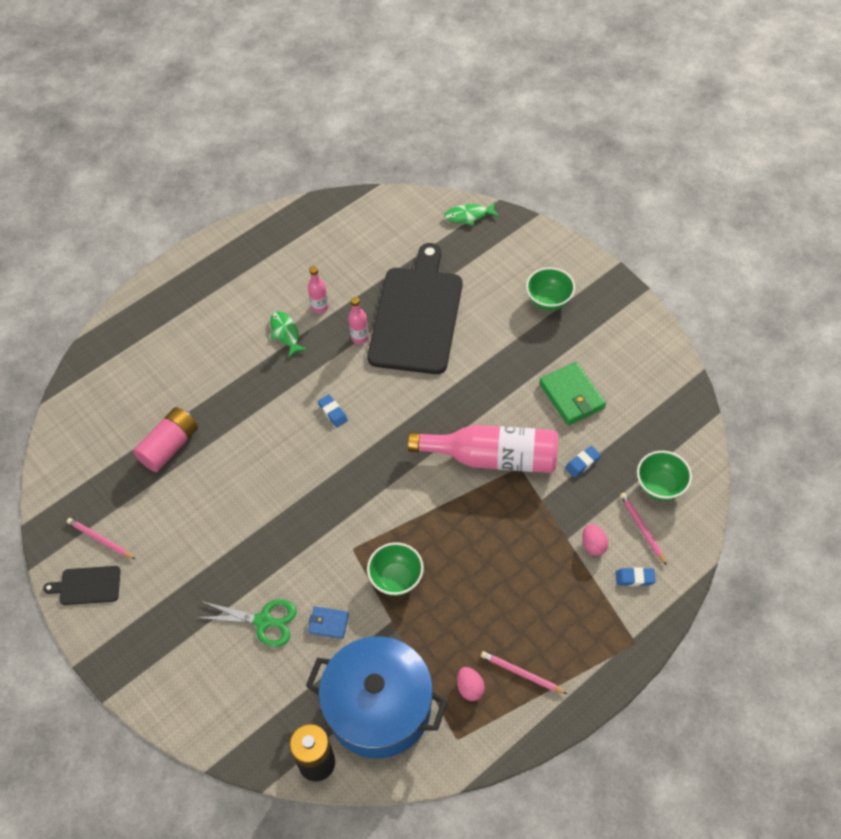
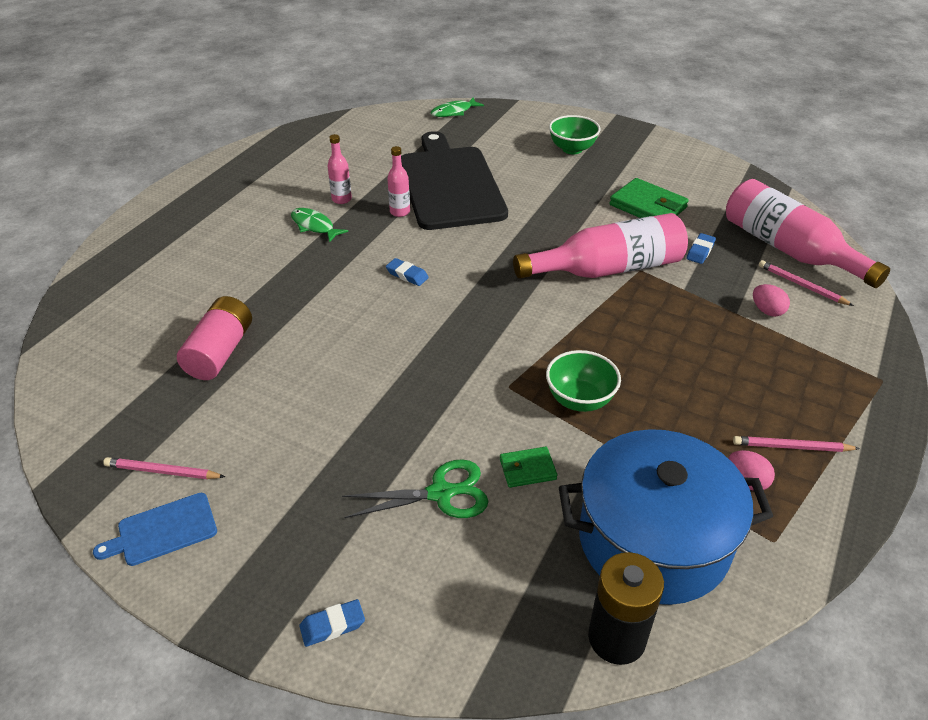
camera: 25 degrees left, 15 degrees down
black cutting board [43,566,121,605] -> blue cutting board [93,493,217,566]
blue wallet [308,607,349,639] -> green wallet [500,447,557,488]
blue eraser [616,567,656,586] -> blue eraser moved to [299,599,365,647]
green bowl [637,451,692,501] -> pink bottle [726,179,890,288]

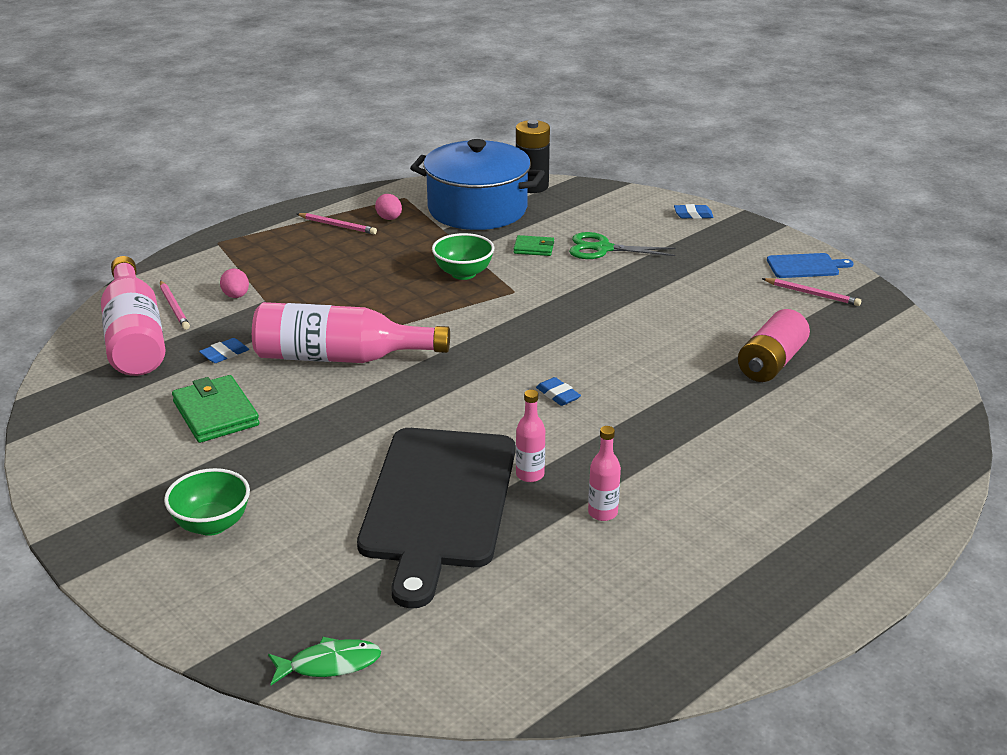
camera: 160 degrees left, 10 degrees down
green fish [291,208,348,242] -> none

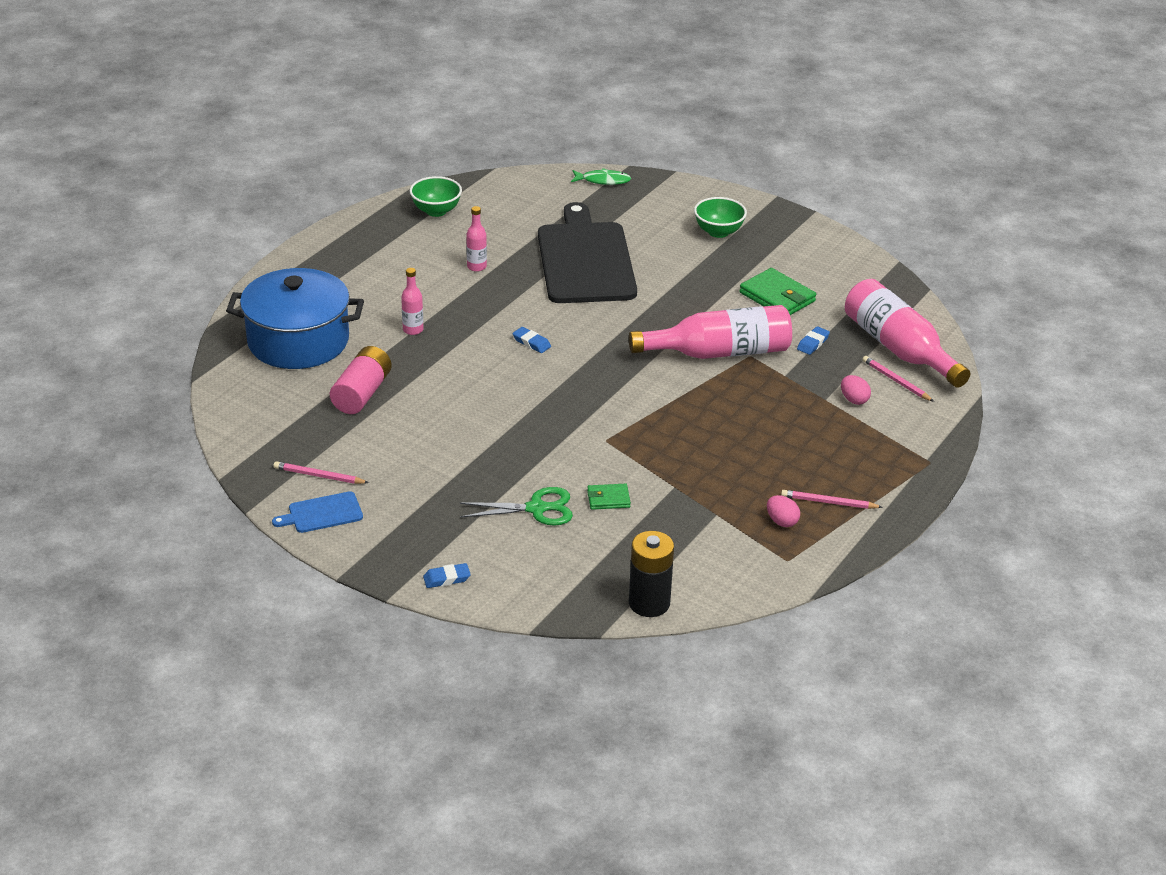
camera: 165 degrees right, 5 degrees up
green fish [268,637,381,685] -> green fish turned 150 degrees counterclockwise [571,168,631,185]
blue pot [410,139,545,230] -> blue pot moved to [226,268,364,369]
green bowl [432,233,494,280] -> green bowl moved to [410,176,462,217]
pink bottle [516,390,545,482] -> pink bottle moved to [401,268,424,335]

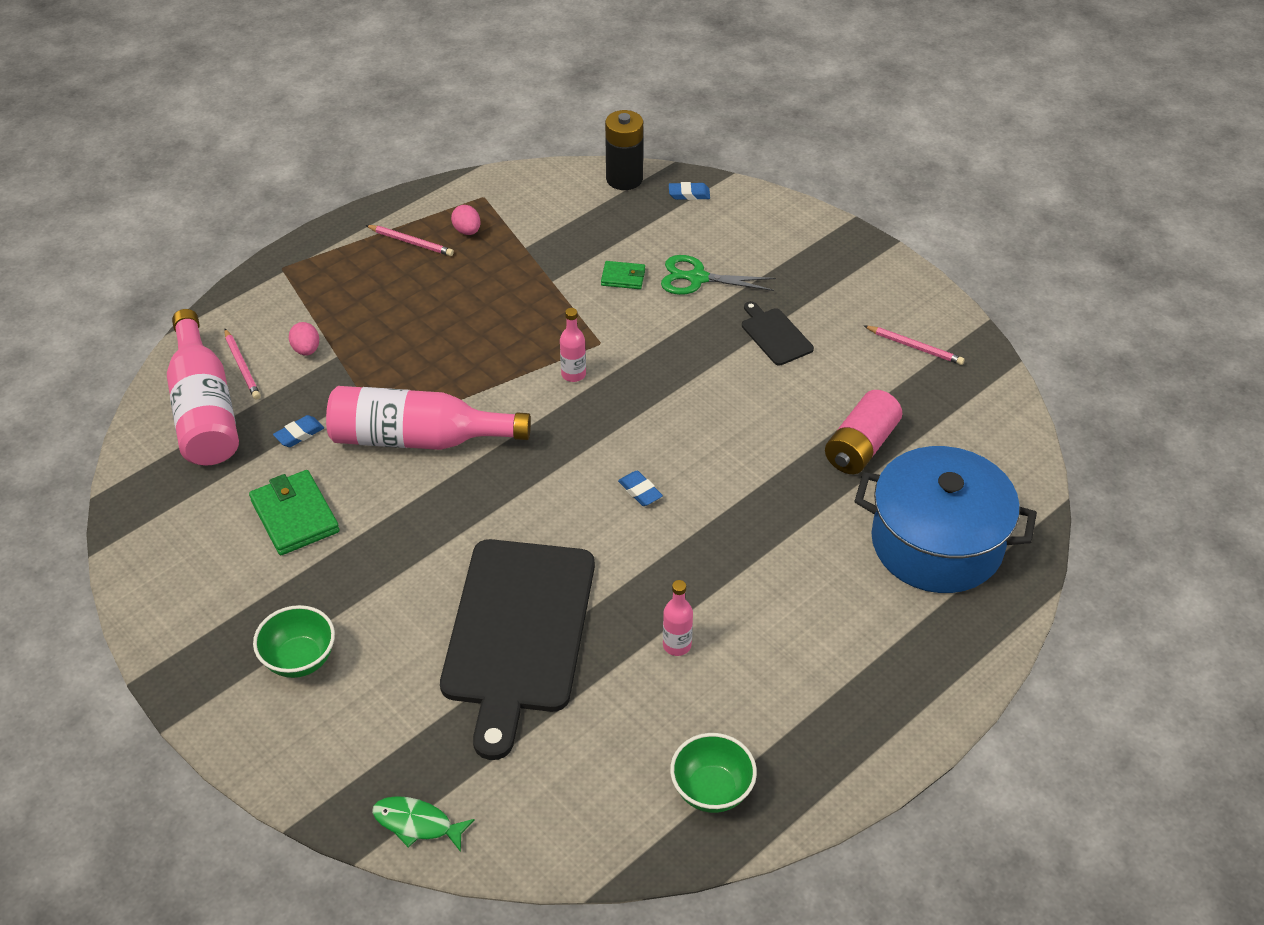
camera: 165 degrees left, 10 degrees up
blue cutting board [272,491,363,533] -> none
pink bottle [401,268,424,335] -> pink bottle moved to [560,308,586,382]
blue eraser [423,563,471,588] -> blue eraser moved to [669,182,710,200]
none -> black cutting board [742,301,814,366]

